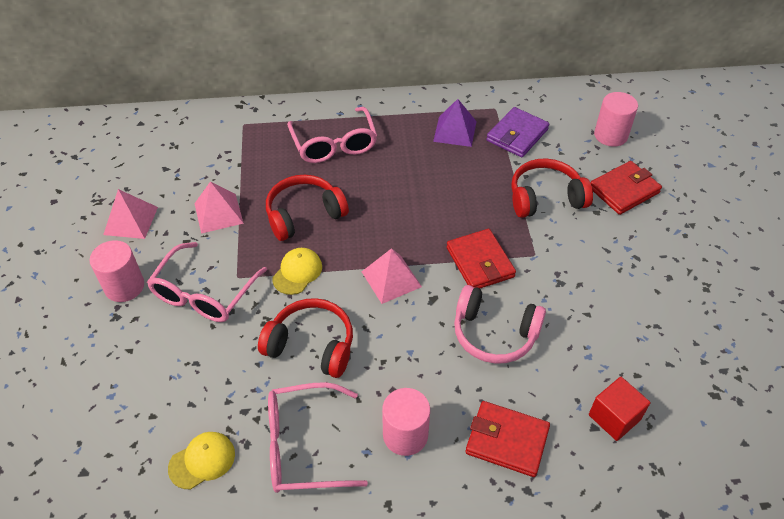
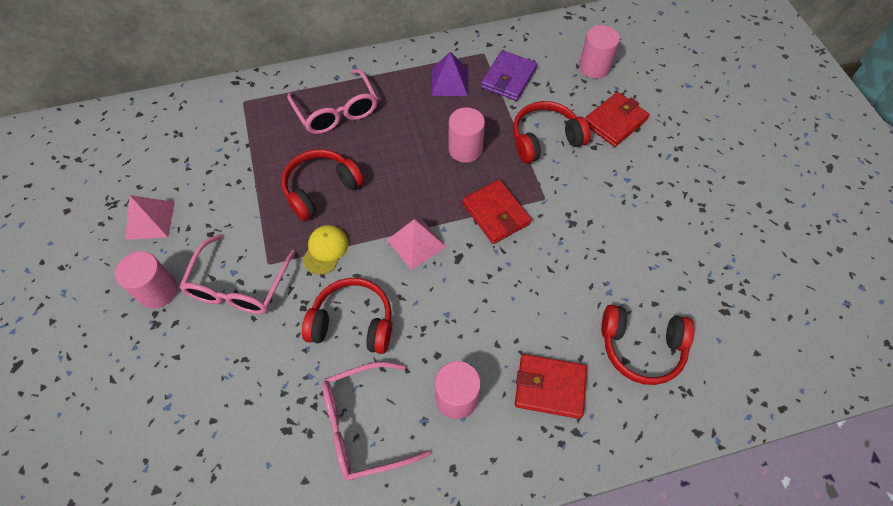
camera: 10 degrees left, 10 degrees up
yellow cap [168,432,235,489] -> none
pink pyramid [194,182,244,234] -> none
pink headphones [454,285,546,364] -> none
red cube [589,377,650,441] -> red headphones [601,305,695,385]
none -> pink cylinder [449,108,485,163]

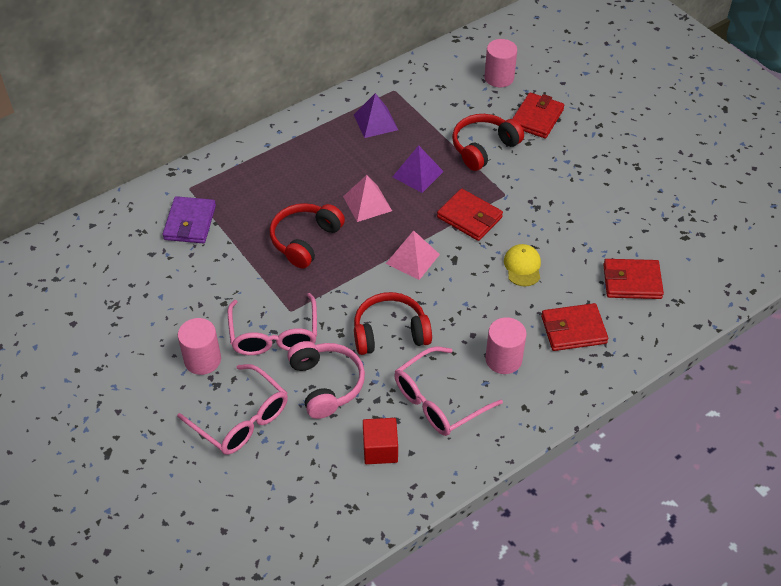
camera: 20 degrees left, 10 degrees down
pink pyramid [125,195,175,240] -> pink pyramid moved to [343,175,392,222]
pink glasses [287,69,377,134] -> pink glasses moved to [177,364,288,455]
yellow cap [302,225,349,275] -> yellow cap moved to [504,244,541,287]
pink cylinder [449,108,485,163] -> purple pyramid [392,145,444,193]
purple wallet [481,50,537,101] -> purple wallet moved to [163,196,216,243]
red headphones [601,305,695,385] -> red wallet [603,259,664,299]
none -> pink headphones [287,341,365,419]
none -> red cube [363,418,398,464]

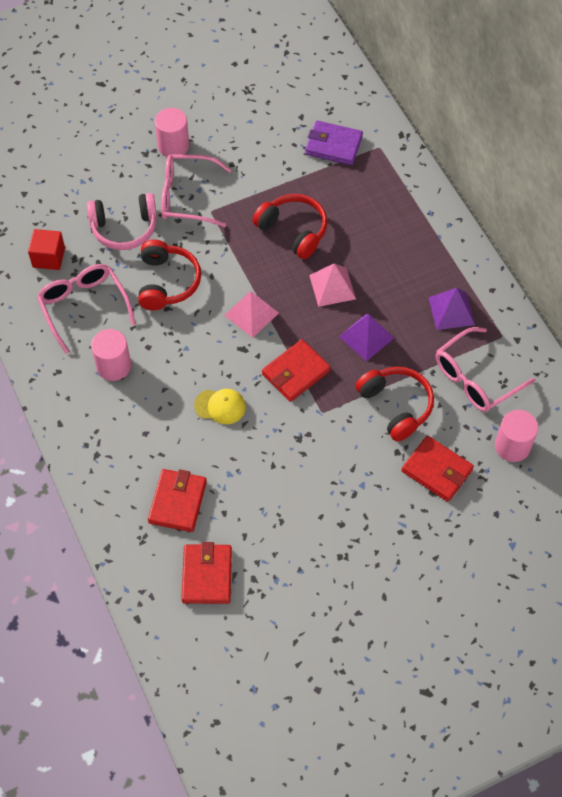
camera: 100 degrees right, 10 degrees up
pink glasses [177,364,288,455] -> pink glasses moved to [436,327,535,412]
red wallet [541,303,608,351] -> red wallet moved to [181,542,232,604]

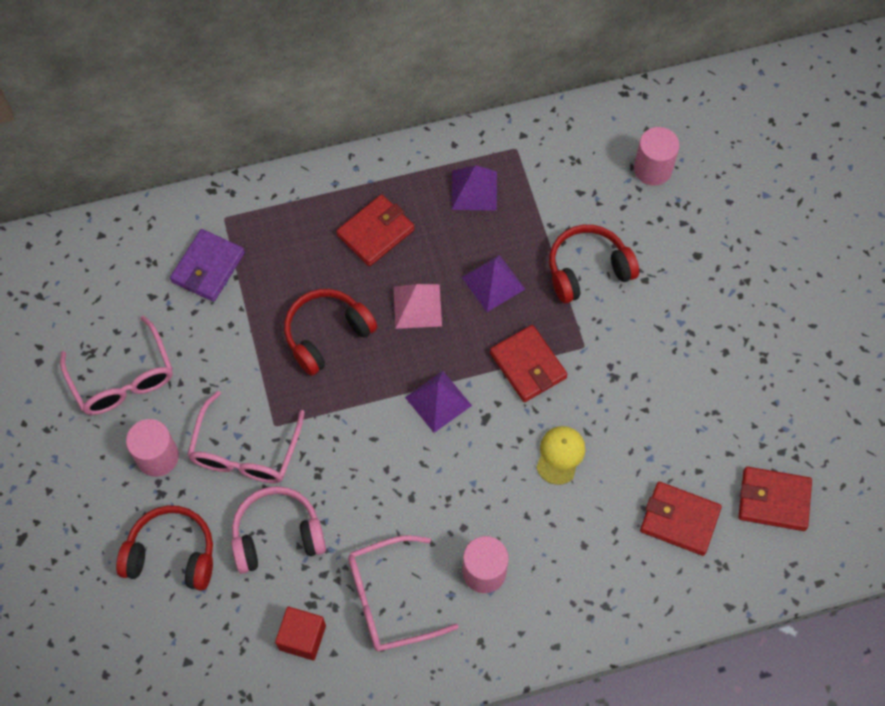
camera: 80 degrees left, 5 degrees up
pink headphones [87,193,157,250] -> pink headphones turned 105 degrees counterclockwise [231,486,326,573]
red headphones [138,240,201,310] -> red headphones moved to [116,505,213,591]
pink pyramid [224,291,279,338] -> purple pyramid [405,371,472,433]
red wallet [402,436,474,502] -> red wallet moved to [336,194,415,266]
pink glasses [436,327,535,412] -> pink glasses moved to [60,316,173,415]

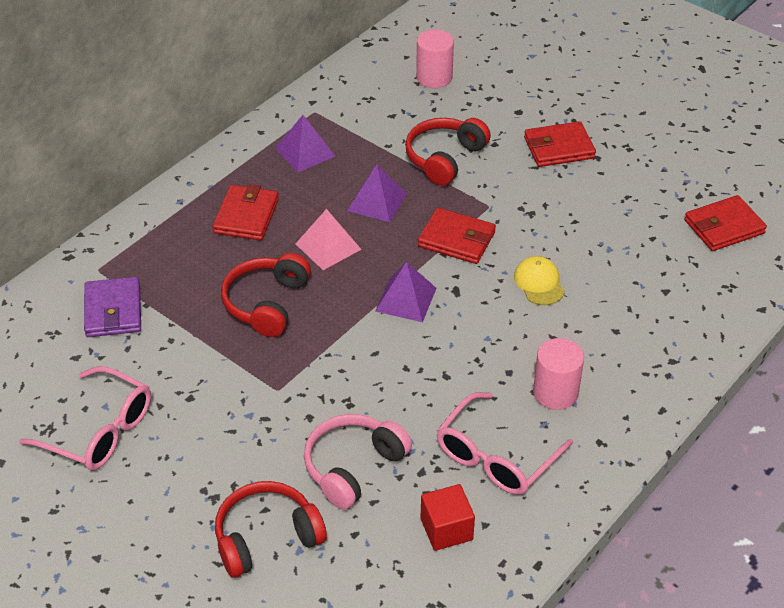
camera: 35 degrees left, 20 degrees down
pink cylinder [126,419,179,477] -> none
pink glasses [187,391,305,483] -> none
red wallet [640,482,722,556] -> red wallet moved to [524,121,596,167]

